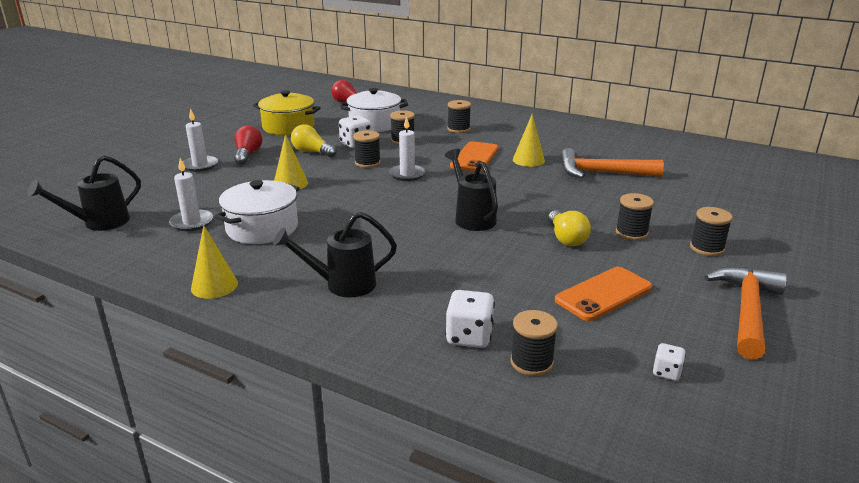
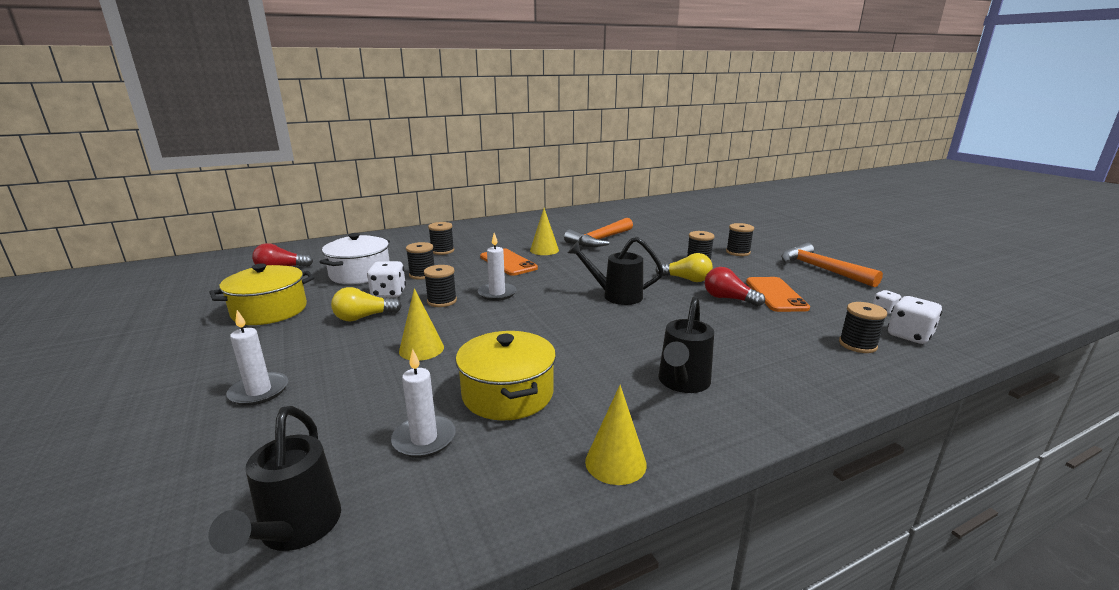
camera: 55 degrees left, 5 degrees down
white pot [215,180,300,244] -> yellow pot [455,331,556,420]
red light bulb [234,125,263,165] -> red light bulb moved to [705,267,765,307]
white dice [445,290,495,348] -> white dice moved to [888,296,942,344]

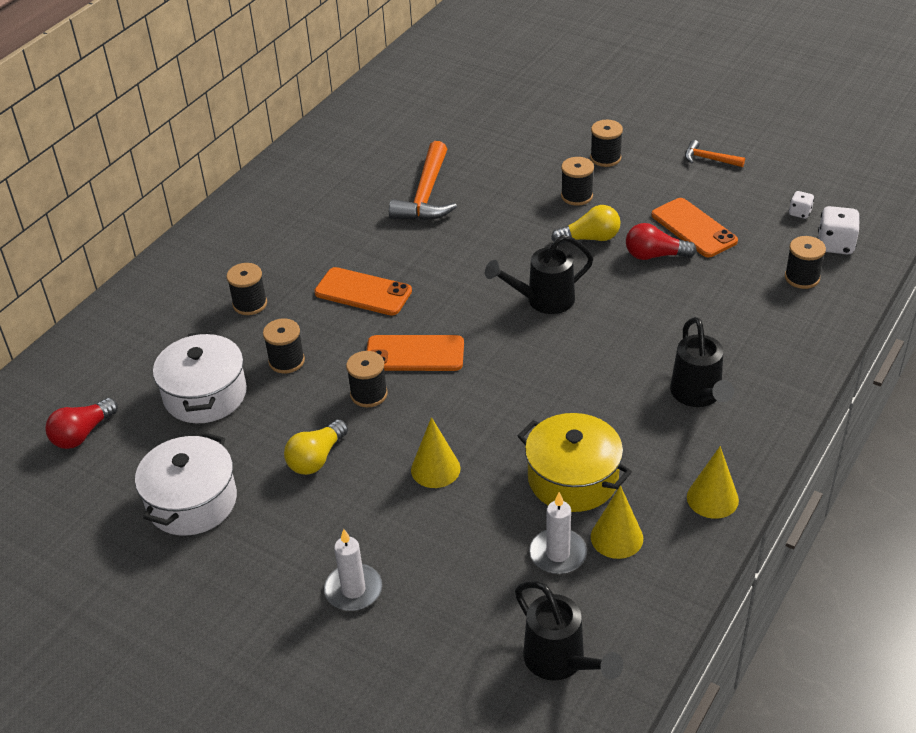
camera: 30 degrees left, 20 degrees up
yellow pot [209,264,314,325] -> white pot [135,432,237,536]
white dice [367,261,406,298] -> none
white candle [478,233,517,301] -> orange phone [367,335,464,371]
yellow cone [530,208,559,255] -> yellow cone moved to [591,486,643,559]
orange hammer [781,242,883,287] -> orange hammer [685,140,745,167], size x0.52

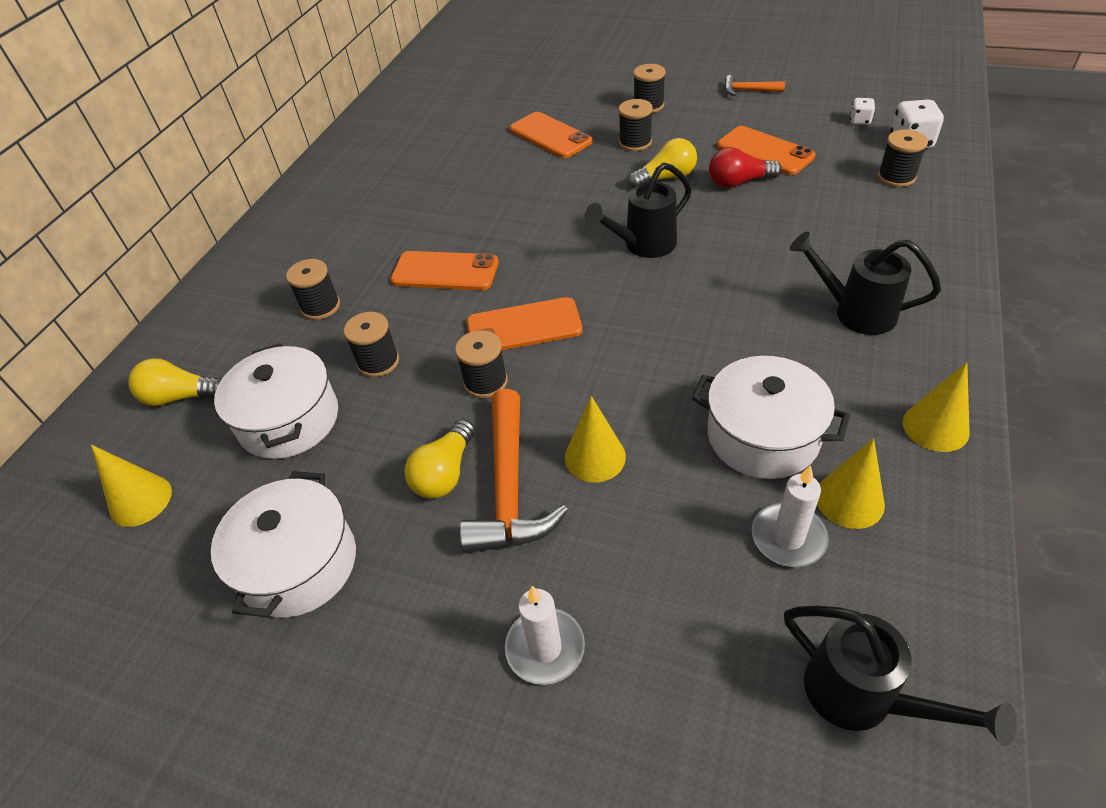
camera: 10 degrees left, 5 degrees up
red light bulb [45,398,118,449] -> yellow cone [91,445,172,527]
orange hammer [389,141,457,221] -> orange hammer moved to [460,389,568,553]
yellow pot [518,413,632,512] -> white pot [692,356,850,479]
black watering can [670,317,734,407] -> black watering can turned 135 degrees clockwise [790,231,941,335]
none -> yellow light bulb [128,358,221,406]
none -> orange phone [510,112,593,158]

